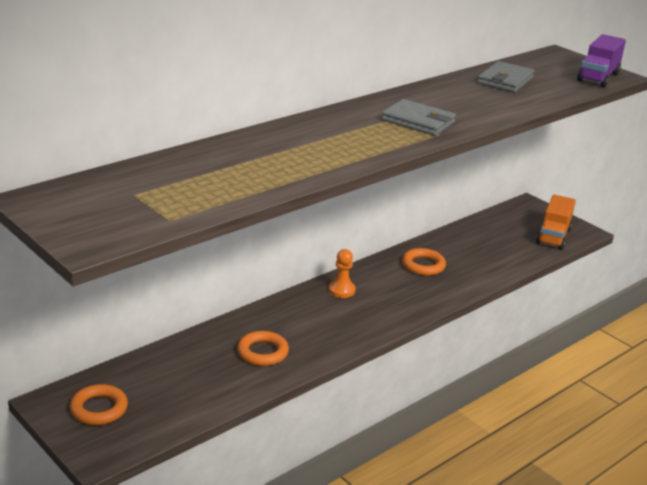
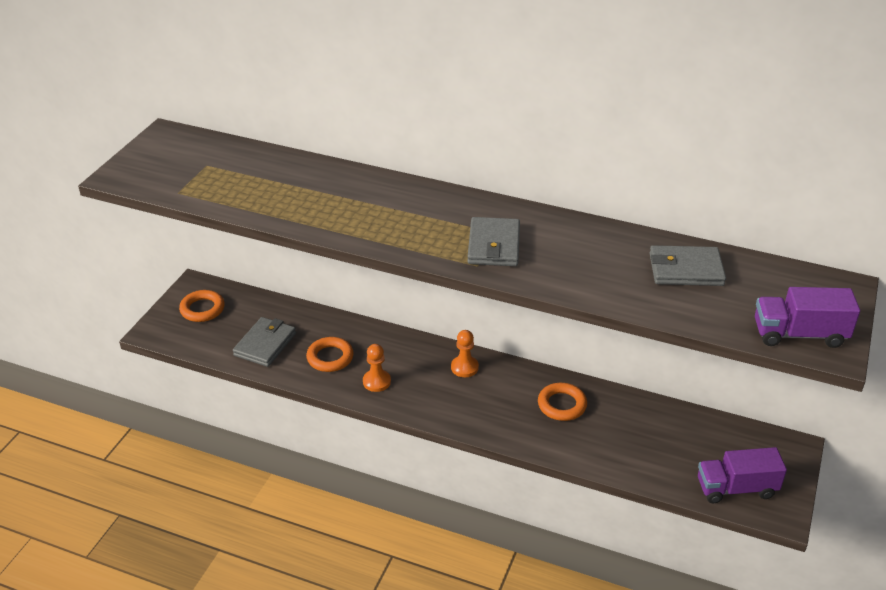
camera: 65 degrees right, 10 degrees up
orange truck [536,195,576,250] -> purple truck [698,447,787,503]
none -> grey wallet [233,317,296,367]
none -> orange pawn [363,344,391,392]

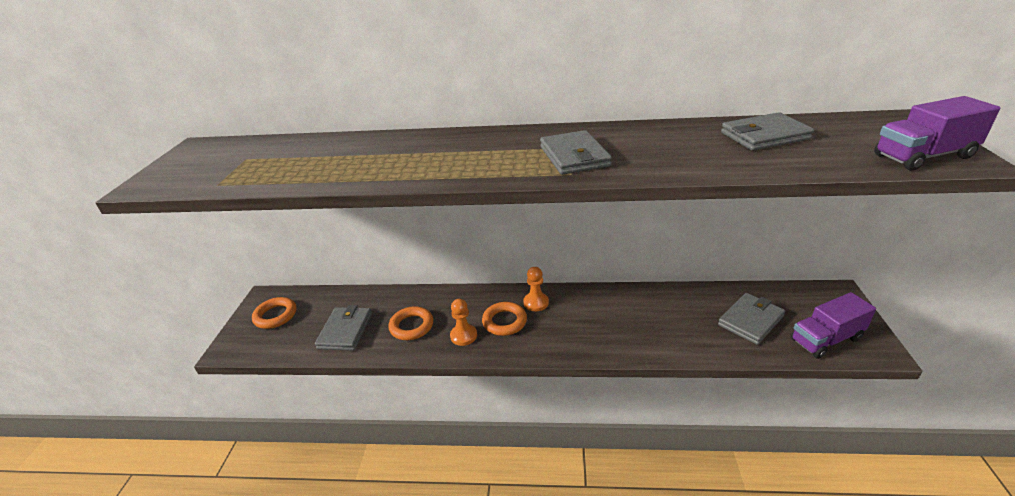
camera: 15 degrees left, 5 degrees down
orange ring [538,383,587,421] -> orange ring moved to [482,302,527,336]
none -> grey wallet [718,293,785,345]

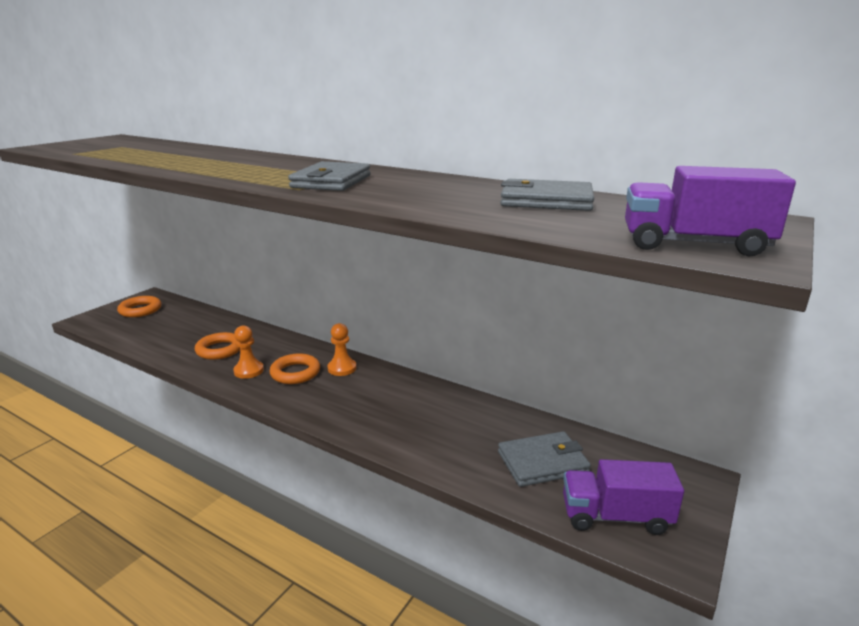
camera: 25 degrees right, 10 degrees down
grey wallet [315,305,372,351] -> none

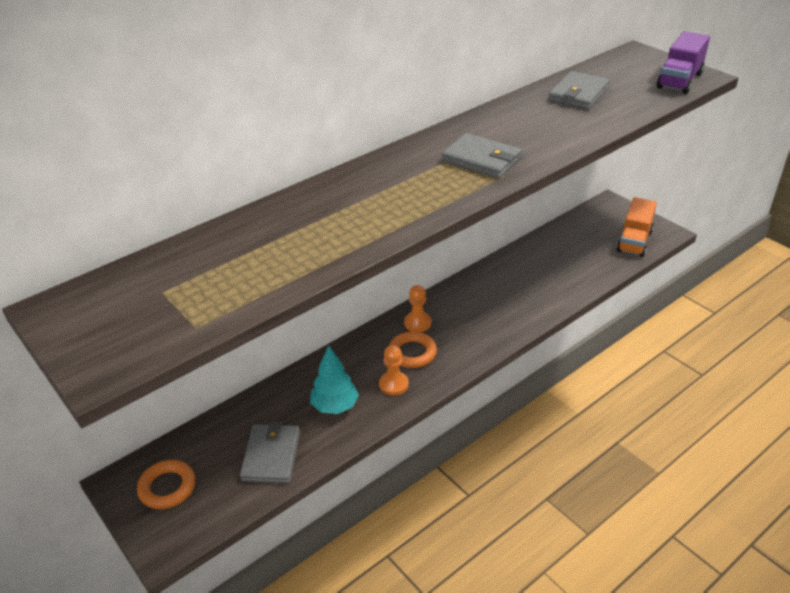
camera: 70 degrees left, 15 degrees up
orange ring [195,332,240,360] -> turquoise tree [310,345,359,414]
grey wallet [498,431,591,487] -> grey wallet moved to [240,422,300,483]
purple truck [563,459,684,535] -> orange truck [617,197,657,257]

